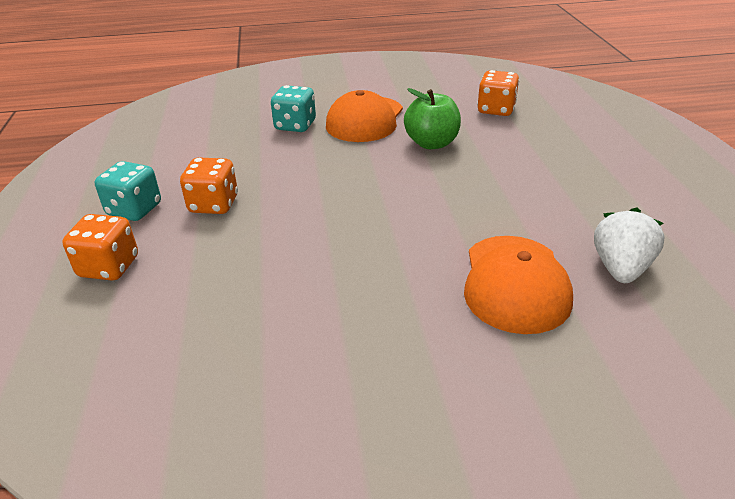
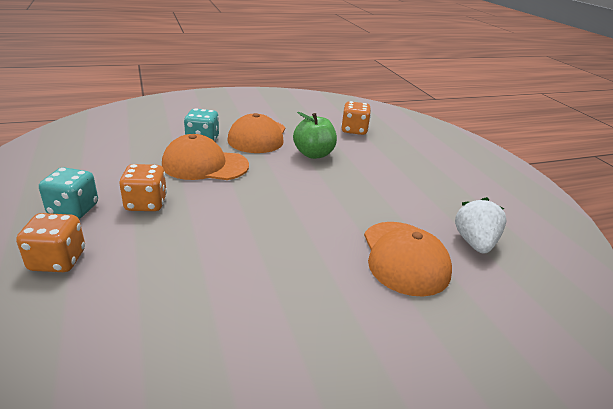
camera: 15 degrees left, 5 degrees down
none -> orange cap [162,134,249,180]

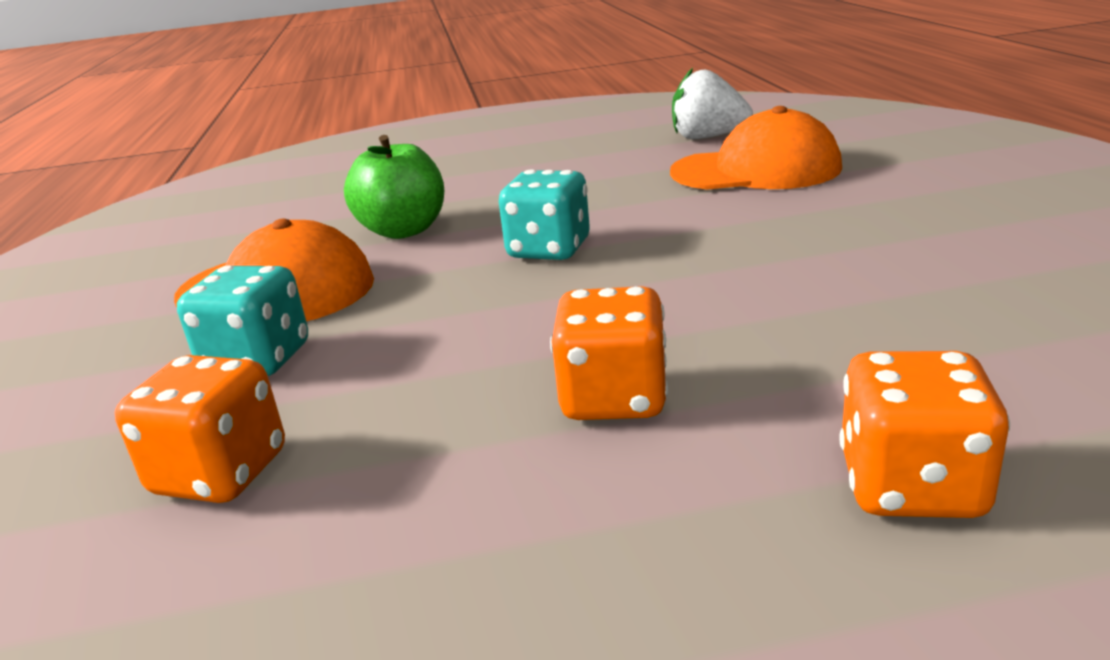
camera: 75 degrees left, 5 degrees down
turquoise dice [39,167,98,219] -> turquoise dice moved to [499,169,590,260]
orange cap [162,134,249,180] -> none
orange dice [341,101,371,135] -> orange dice moved to [115,355,285,503]

